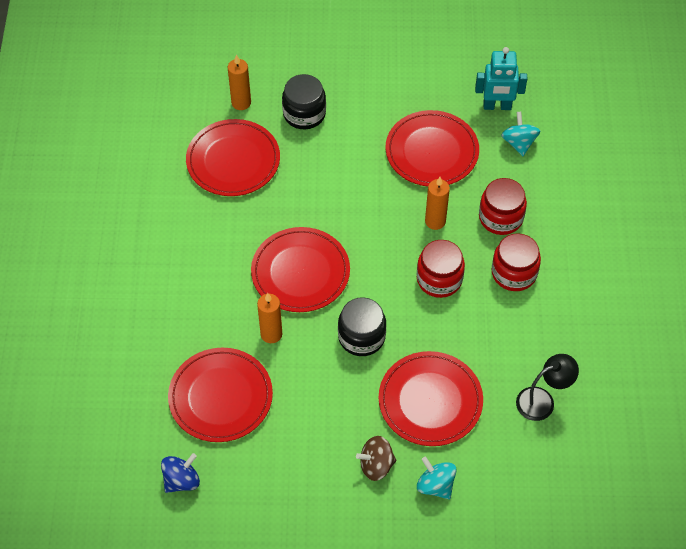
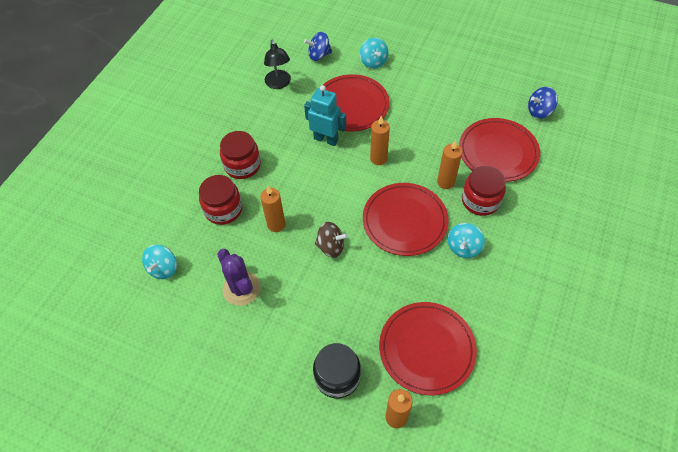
camera: 155 degrees left, 0 degrees up
black jar [338,297,386,356] -> orange candle [370,116,390,165]
brown spinning top [356,436,396,481] -> brown spinning top moved to [315,222,348,258]
red plate [386,110,479,187] -> purple cactus [217,249,261,306]
red jar [417,240,465,298] -> red jar moved to [462,166,506,216]
turquoise robot [475,47,527,110] -> turquoise robot moved to [304,85,346,146]
black lamp [516,354,579,421] -> black lamp turned 105 degrees counterclockwise [264,40,291,89]
none -> blue spinning top [304,32,332,61]
none -> turquoise spinning top [448,223,485,258]

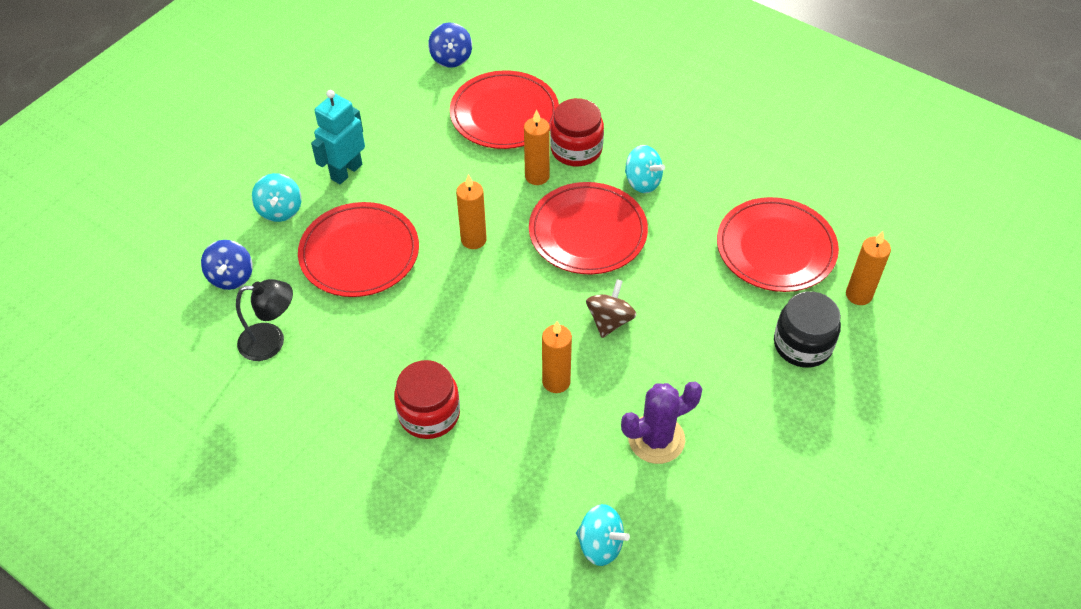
camera: 80 degrees left, 5 degrees down
red jar [199,175,242,225] -> none
turquoise robot [304,85,346,146] -> turquoise robot moved to [311,90,365,184]
turquoise spinning top [360,37,388,69] -> turquoise spinning top turned 90 degrees clockwise [252,173,302,222]

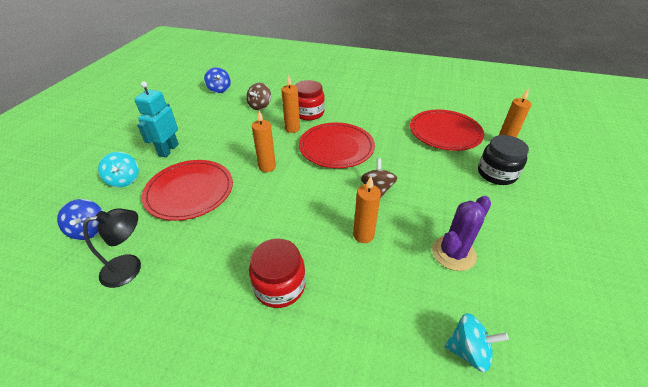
camera: 20 degrees left, 10 degrees down
red plate [450,70,559,149] -> brown spinning top [246,83,271,110]
turquoise spinning top [625,145,665,193] -> none

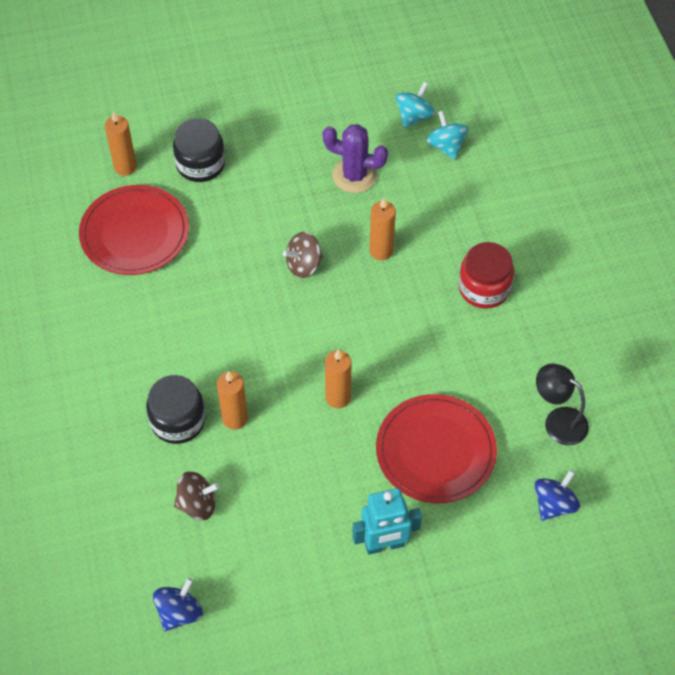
camera: 120 degrees left, 15 degrees up
turquoise spinning top [98,152,139,187] -> turquoise spinning top moved to [396,82,435,128]
red jar [294,80,325,120] -> black jar [146,375,206,444]
red plate [299,122,375,168] -> none

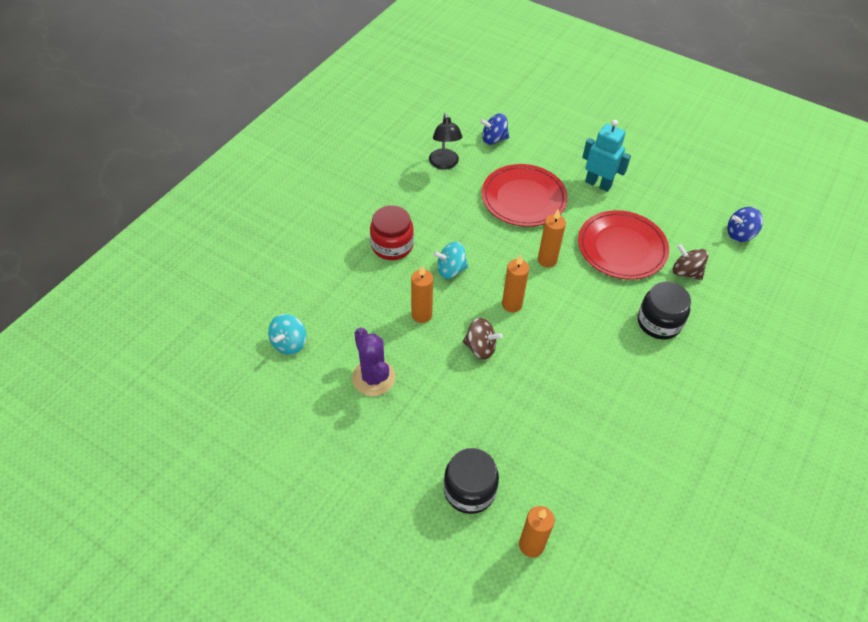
camera: 135 degrees left, 5 degrees down
red plate [79,185,189,275] -> red plate moved to [578,210,669,280]
orange candle [217,371,248,430] -> orange candle moved to [502,255,529,312]
turquoise spinning top [396,82,435,128] -> turquoise spinning top moved to [433,242,468,279]

